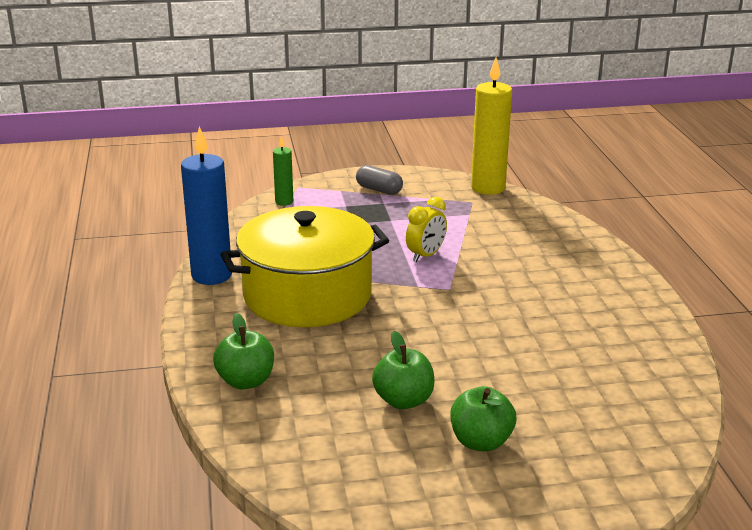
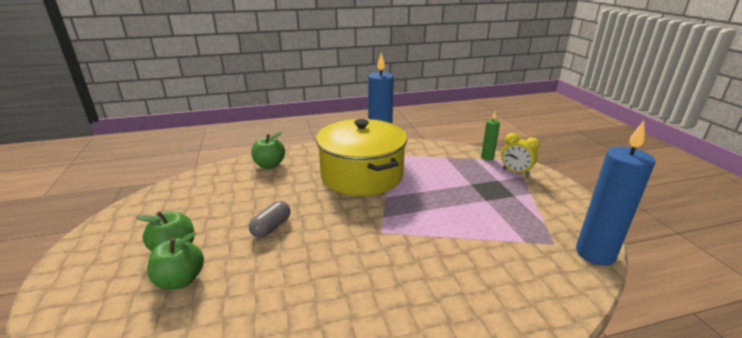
camera: 85 degrees right, 0 degrees up
grey capsule [356,165,403,195] -> grey capsule moved to [249,201,291,238]
green apple [372,331,435,409] -> green apple moved to [147,232,204,289]
yellow clock [406,197,447,262] -> yellow clock moved to [501,133,540,176]
yellow candle [471,57,512,195] -> blue candle [576,121,655,266]

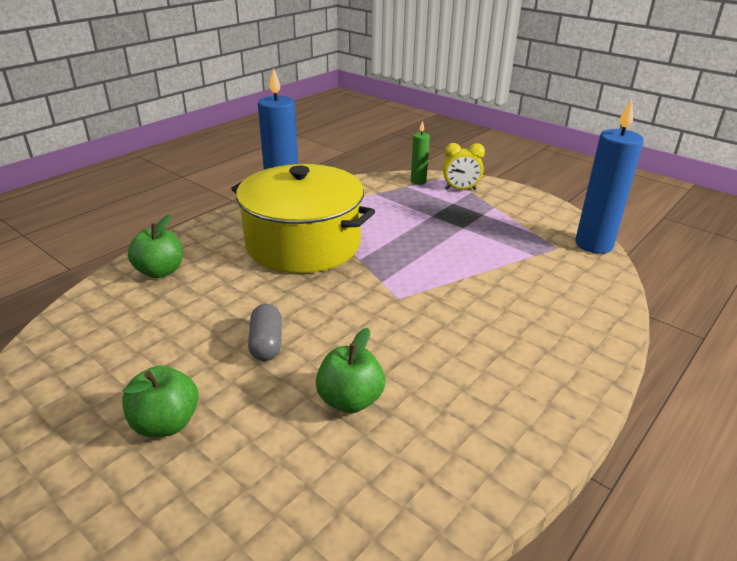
camera: 35 degrees left, 5 degrees up
green apple [147,232,204,289] -> green apple moved to [316,328,385,413]

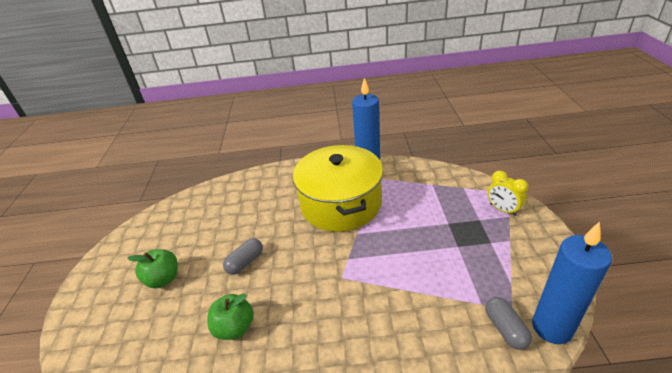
camera: 50 degrees right, 5 degrees up
green apple [128,214,183,278] -> none
green candle [411,120,430,185] -> none
none -> grey capsule [485,297,532,350]

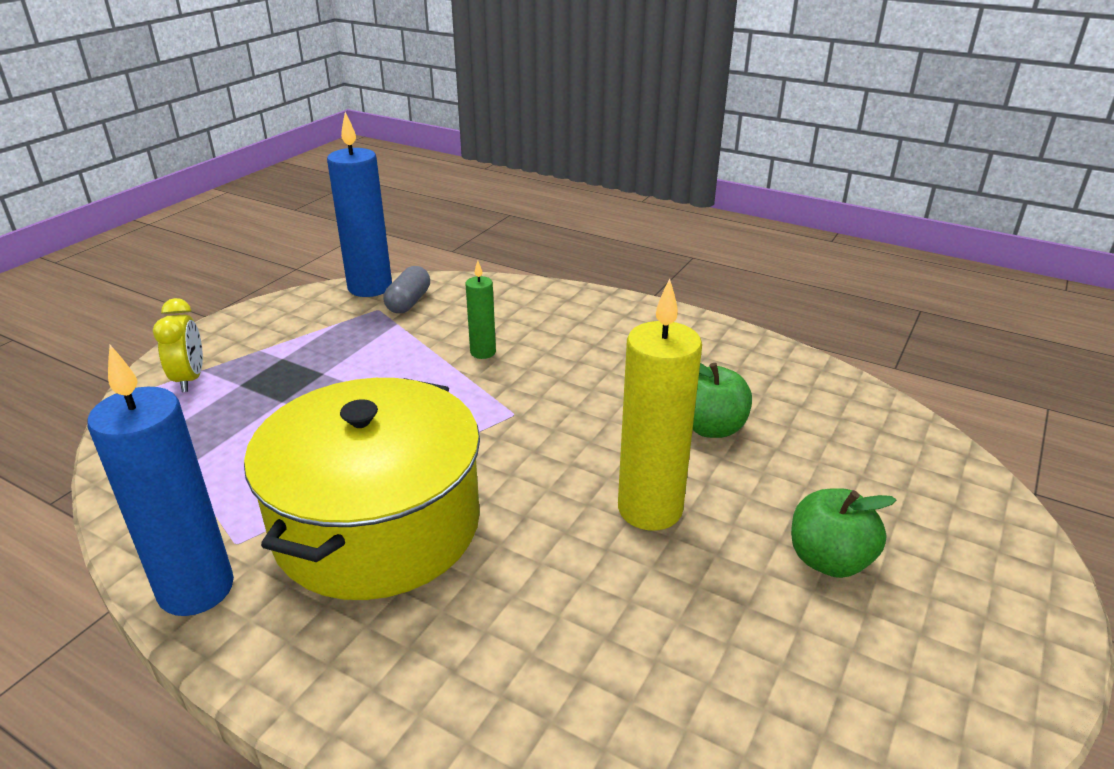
camera: 150 degrees left, 5 degrees down
grey capsule [223,238,263,275] -> yellow candle [618,279,702,531]
none -> green candle [466,260,496,359]

